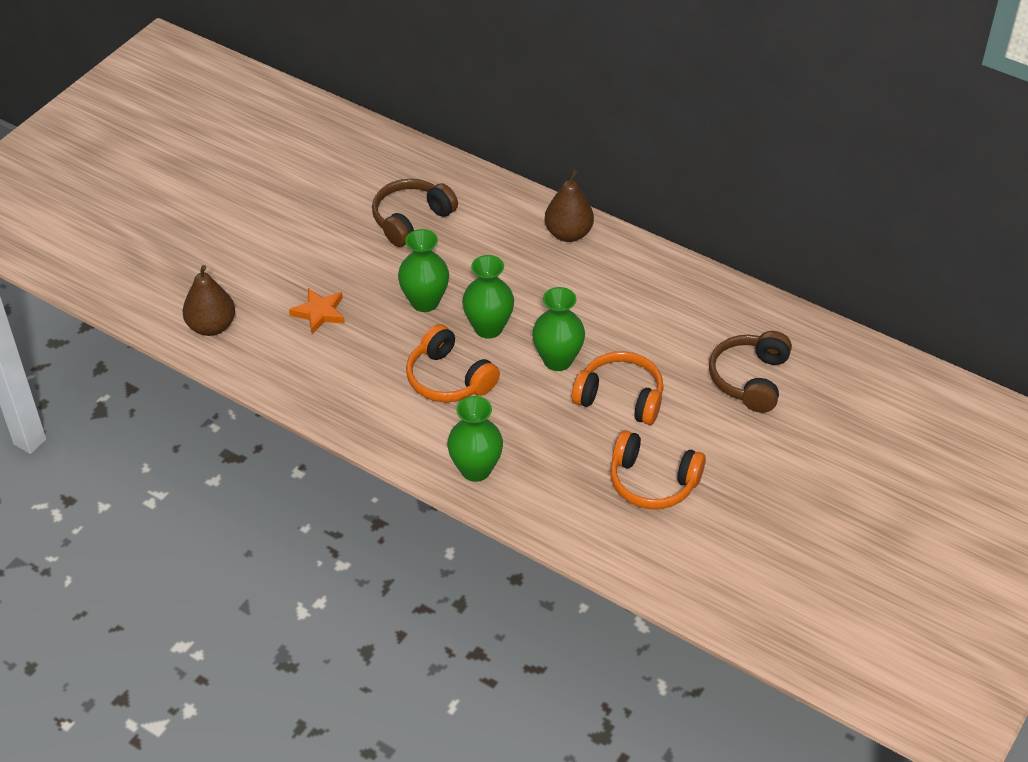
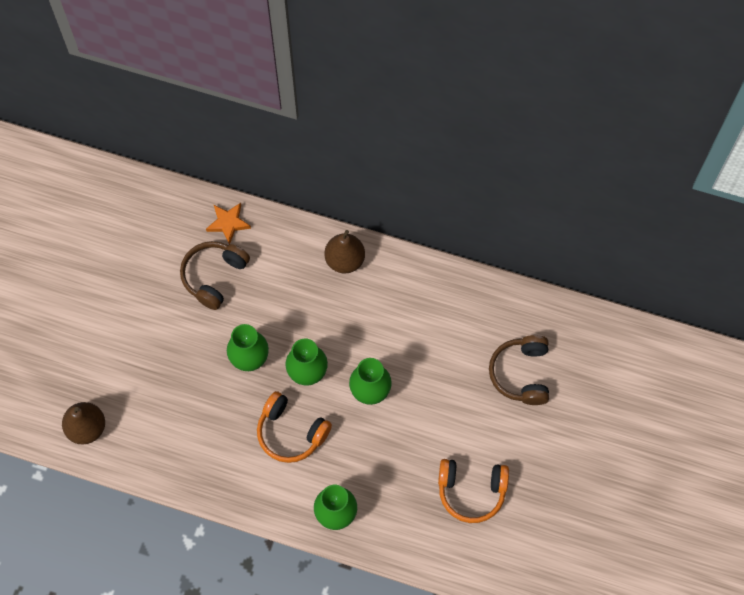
camera: 15 degrees left, 20 degrees up
orange star [289,288,345,334] -> orange star moved to [206,203,251,244]
orange headphones [572,351,664,425] -> none

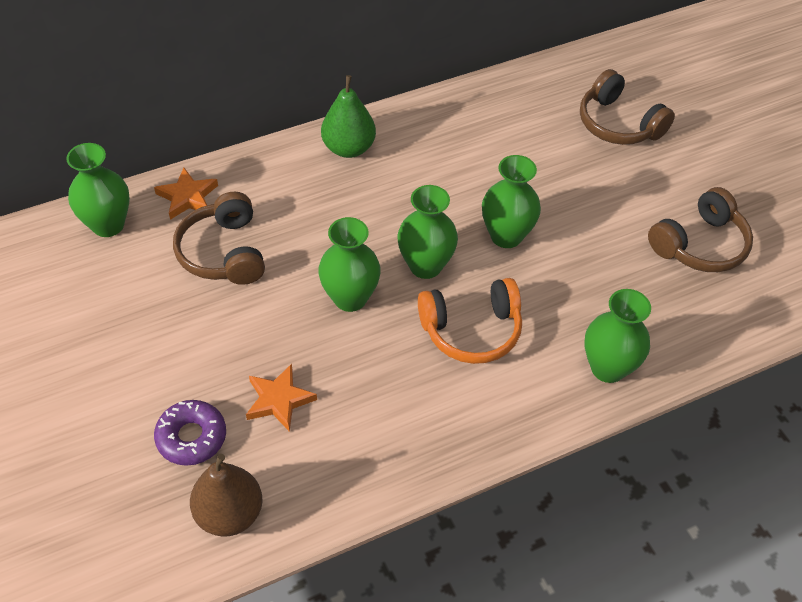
camera: 45 degrees left, 15 degrees down
brown pear [324,230,365,274] -> green pear [321,75,376,158]
orange headphones [438,459,509,523] -> brown headphones [648,187,753,272]
none -> green vase [66,143,130,237]
none -> purple donut [154,400,226,466]
none -> orange star [246,364,317,432]

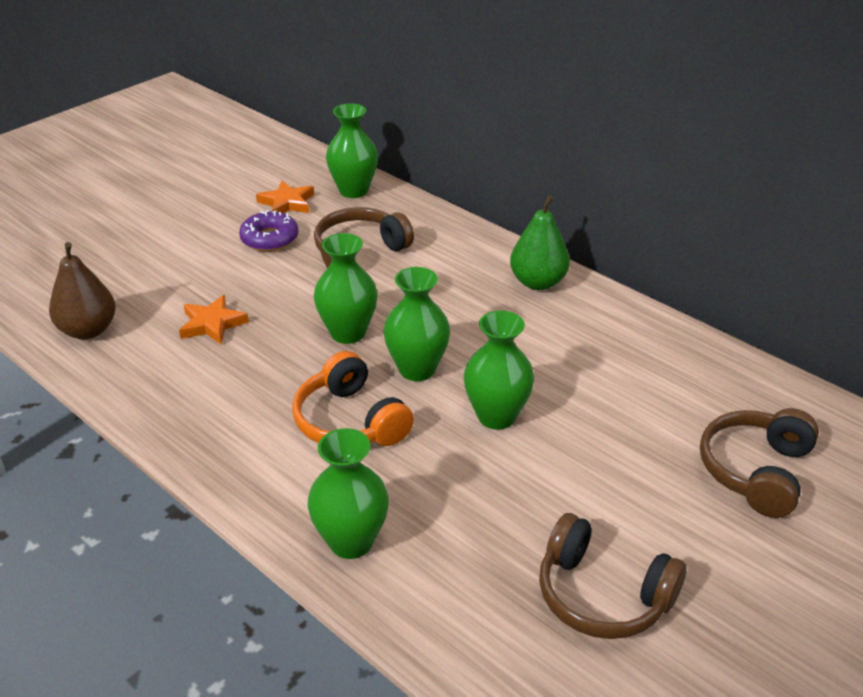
camera: 70 degrees right, 15 degrees down
orange star [154,168,218,220] -> orange star moved to [256,181,314,213]
purple donut [154,400,226,466] -> purple donut moved to [239,210,298,251]

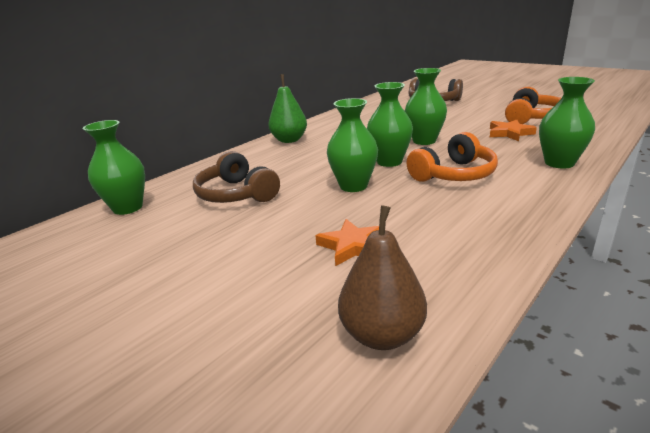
camera: 90 degrees left, 10 degrees down
purple donut [239,210,298,251] -> none
orange star [256,181,314,213] -> orange star moved to [490,120,537,141]
brown headphones [539,513,687,639] -> orange headphones [505,87,561,124]

